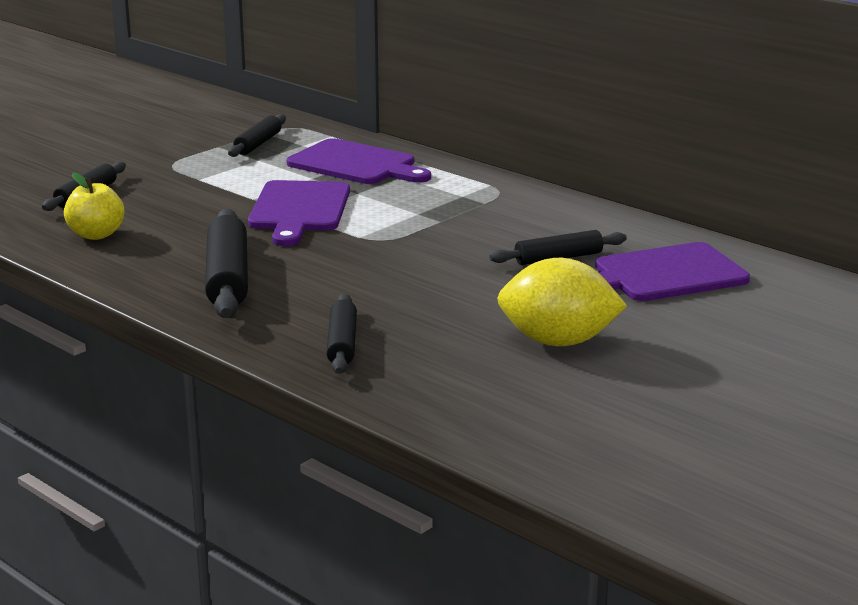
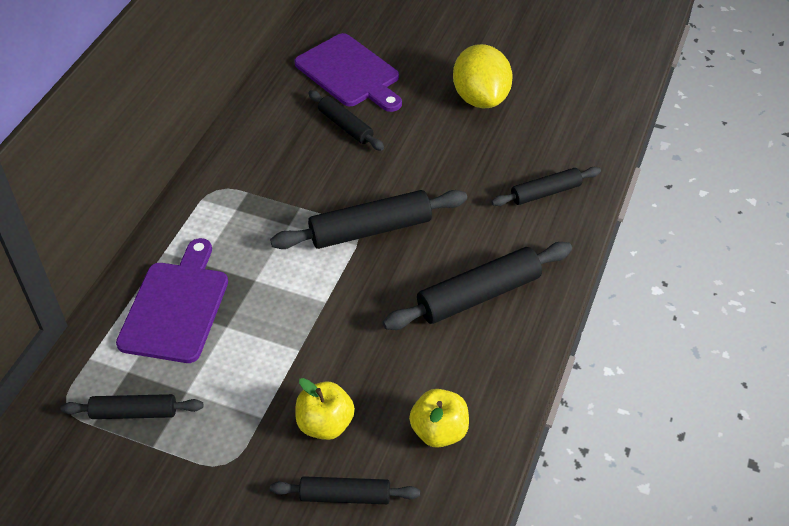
camera: 110 degrees left, 25 degrees up
purple cutting board [248,180,350,246] -> none
none -> black rolling pin [270,190,467,249]
none -> yellow apple [295,378,355,440]

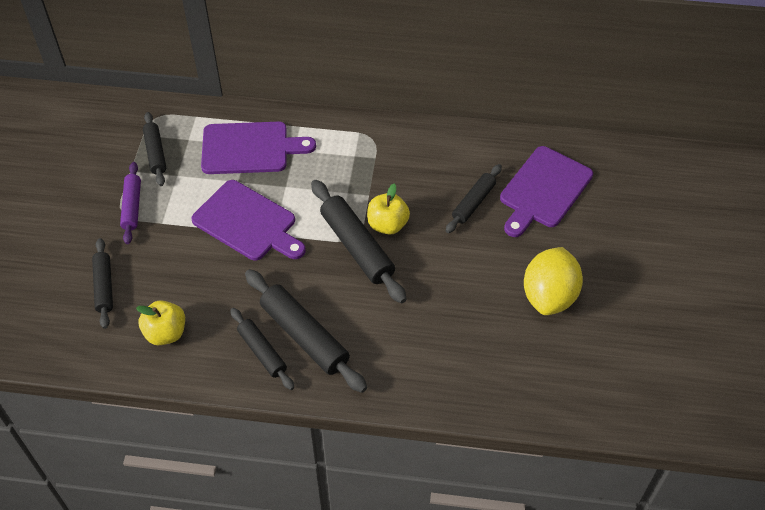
camera: 75 degrees right, 5 degrees up
yellow apple [295,378,355,440] -> yellow apple moved to [367,184,410,235]
yellow lemon [453,44,513,108] -> yellow lemon turned 45 degrees counterclockwise [524,247,583,315]
black rolling pin [491,167,601,206] -> black rolling pin moved to [230,308,294,390]
none -> purple rolling pin [120,162,141,244]
none -> purple cutting board [191,180,306,261]

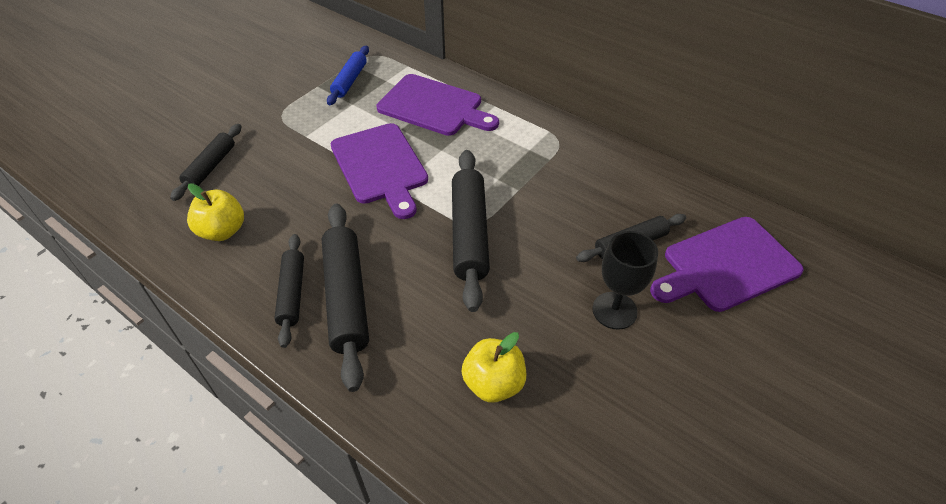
camera: 30 degrees right, 5 degrees down
purple rolling pin [120,162,141,244] -> none
black rolling pin [143,112,166,186] -> blue rolling pin [327,46,369,105]
yellow apple [367,184,410,235] -> yellow apple moved to [461,332,526,403]
yellow lemon [524,247,583,315] -> none
none -> black goblet [593,231,658,330]

